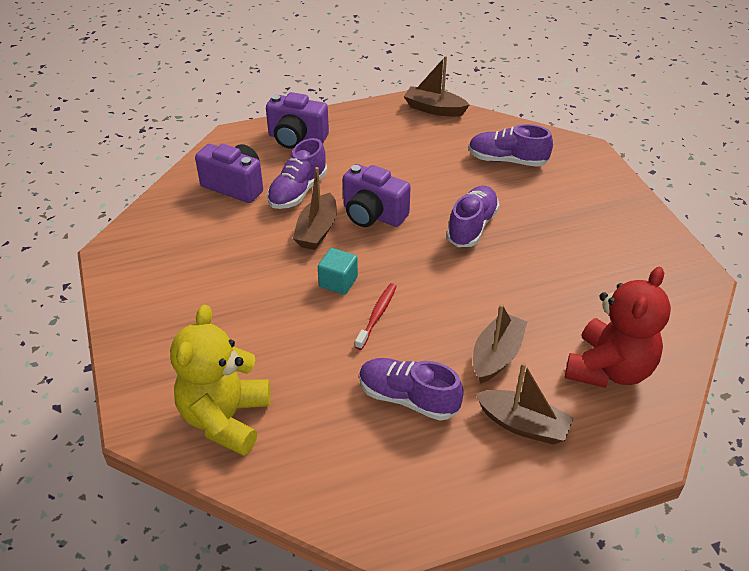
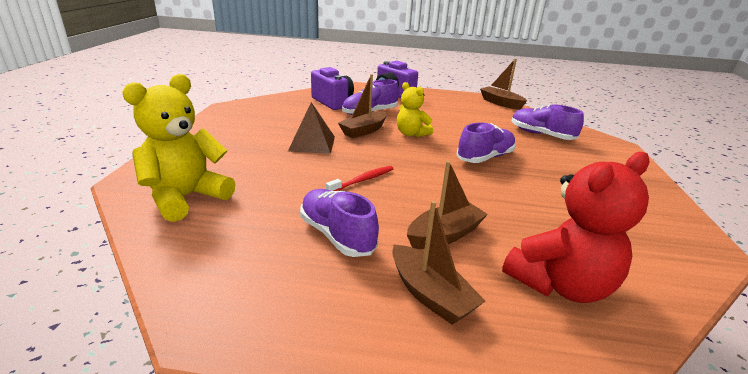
camera: 25 degrees right, 15 degrees down
turquoise cube [318,248,358,295] -> none
purple camera [343,164,411,227] -> yellow teddy bear [397,82,433,137]
none -> brown pyramid [288,102,335,154]

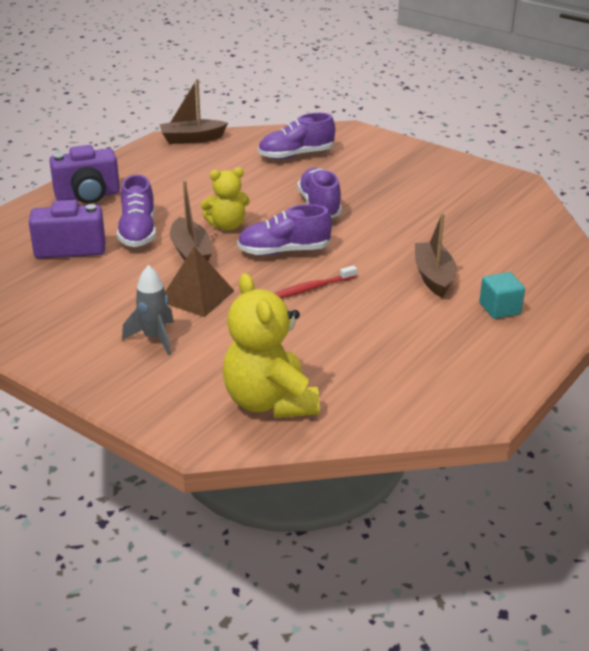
camera: 60 degrees left, 5 degrees up
purple shoe [300,189,379,257] -> purple shoe moved to [237,204,332,255]
red toothbrush [326,166,393,191] -> red toothbrush turned 105 degrees counterclockwise [274,265,357,298]
brown boat [392,201,485,325] -> turquoise cube [479,272,525,319]
red teddy bear [502,152,650,303] -> none
none -> grey rocket [122,265,174,355]

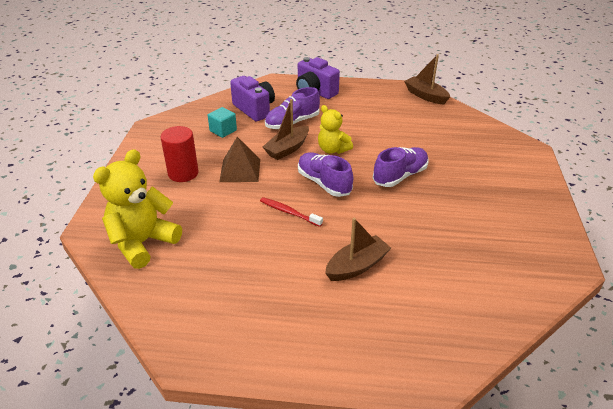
camera: 60 degrees right, 5 degrees up
grey rocket [122,265,174,355] -> red cylinder [160,126,199,182]
purple shoe [258,113,335,159] -> none
turquoise cube [479,272,525,319] -> turquoise cube moved to [208,107,237,138]

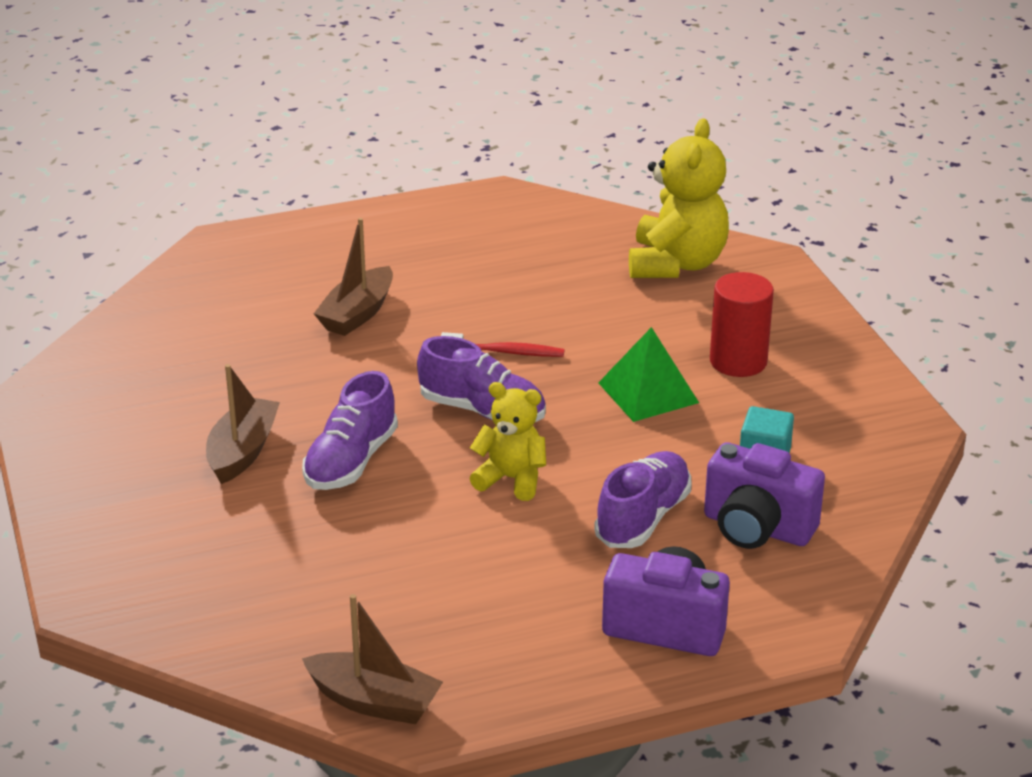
camera: 155 degrees right, 5 degrees down
brown pyramid [219,137,260,182] -> green pyramid [598,327,699,422]
brown boat [263,99,309,160] -> brown boat moved to [206,364,280,484]

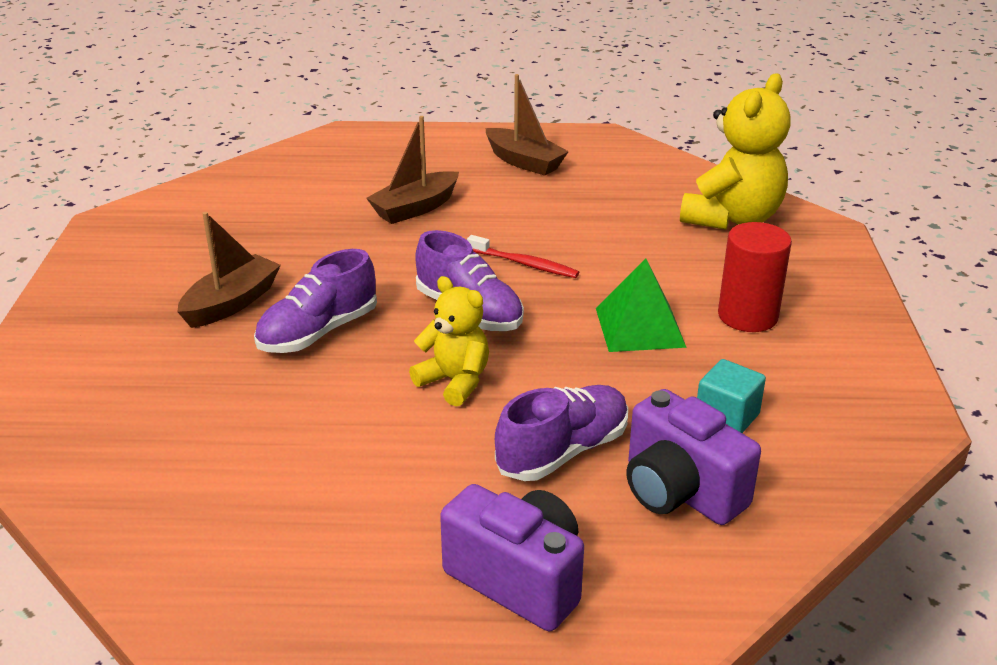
camera: 20 degrees right, 0 degrees up
brown boat [302,594,443,724] -> brown boat moved to [485,74,569,176]

